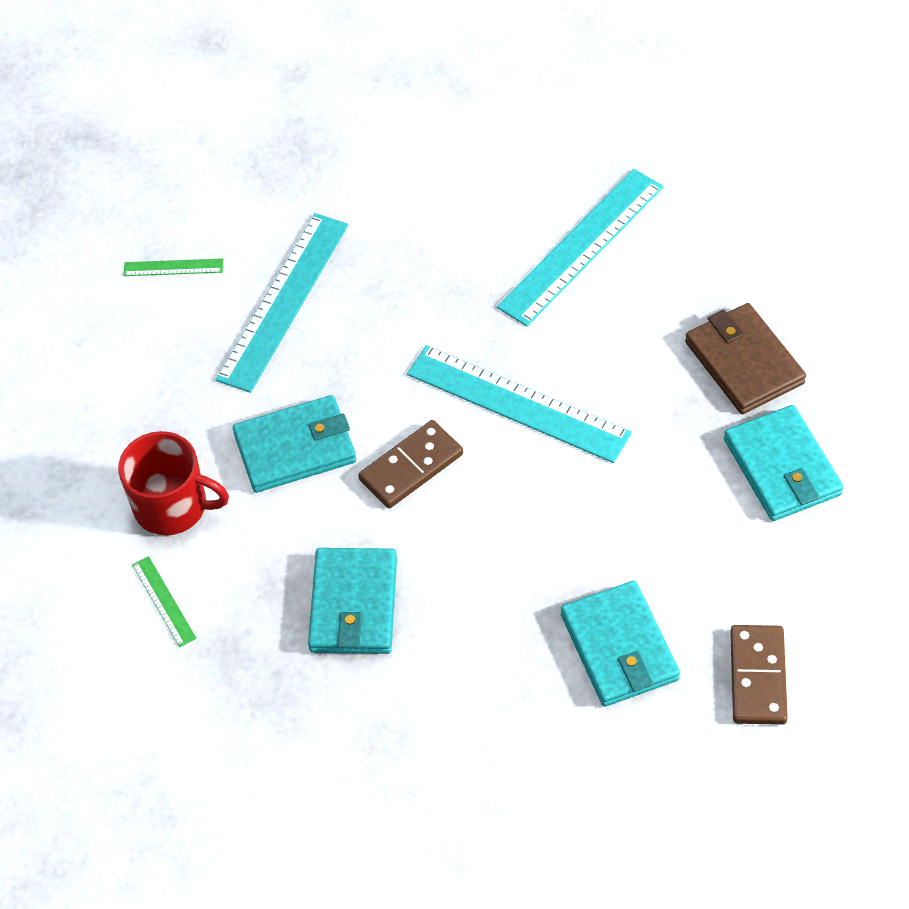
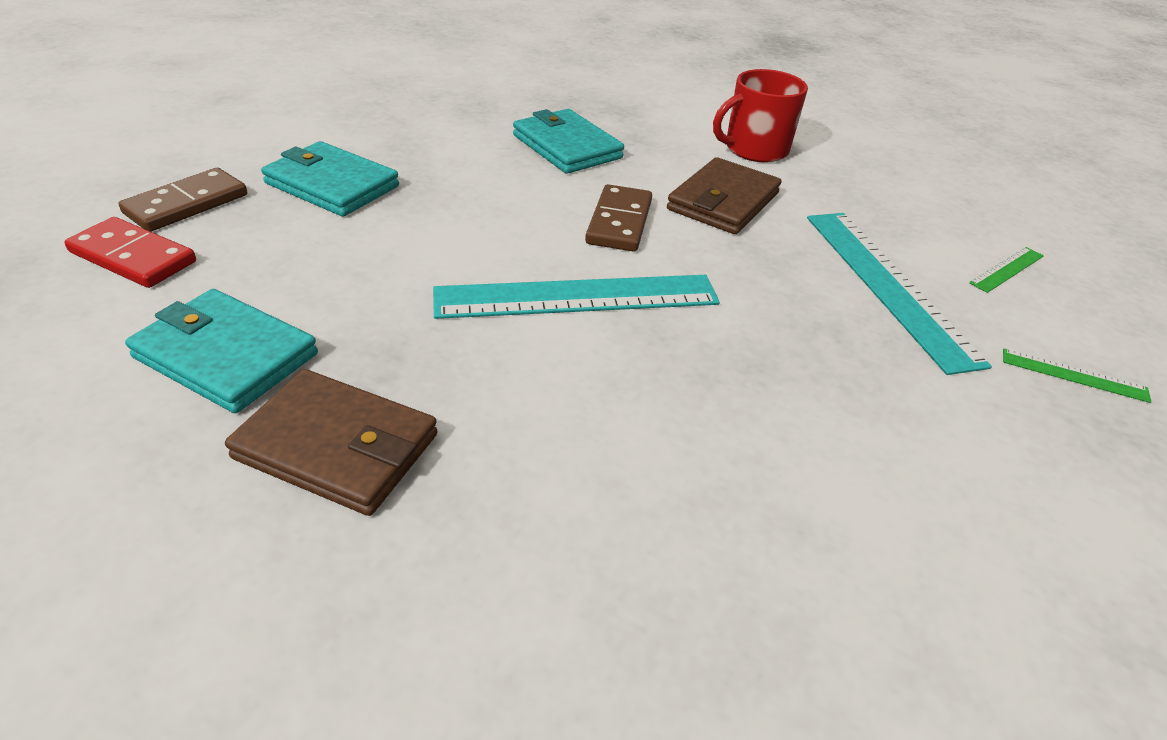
camera: 135 degrees right, 15 degrees down
green ruler [132,556,197,647] -> green ruler moved to [1003,348,1151,403]
turquoise wallet [233,395,356,493] -> brown wallet [667,157,782,234]
turquoise ruler [497,169,663,326] -> none
brown domino [730,625,788,725] -> brown domino turned 75 degrees clockwise [119,168,247,232]
none -> red domino [64,217,196,288]

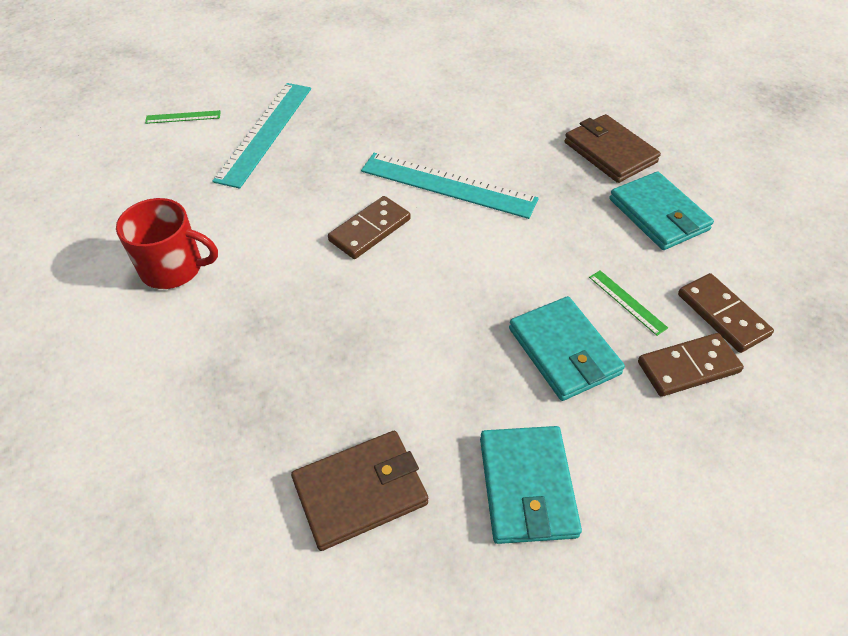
camera: 145 degrees left, 10 degrees up
red domino [64,217,196,288] -> brown domino [678,273,774,353]
turquoise wallet [513,109,624,174] -> turquoise wallet moved to [480,426,582,544]
brown wallet [667,157,782,234] -> brown wallet moved to [291,431,428,551]
green ruler [1003,348,1151,403] -> green ruler moved to [589,270,668,336]

